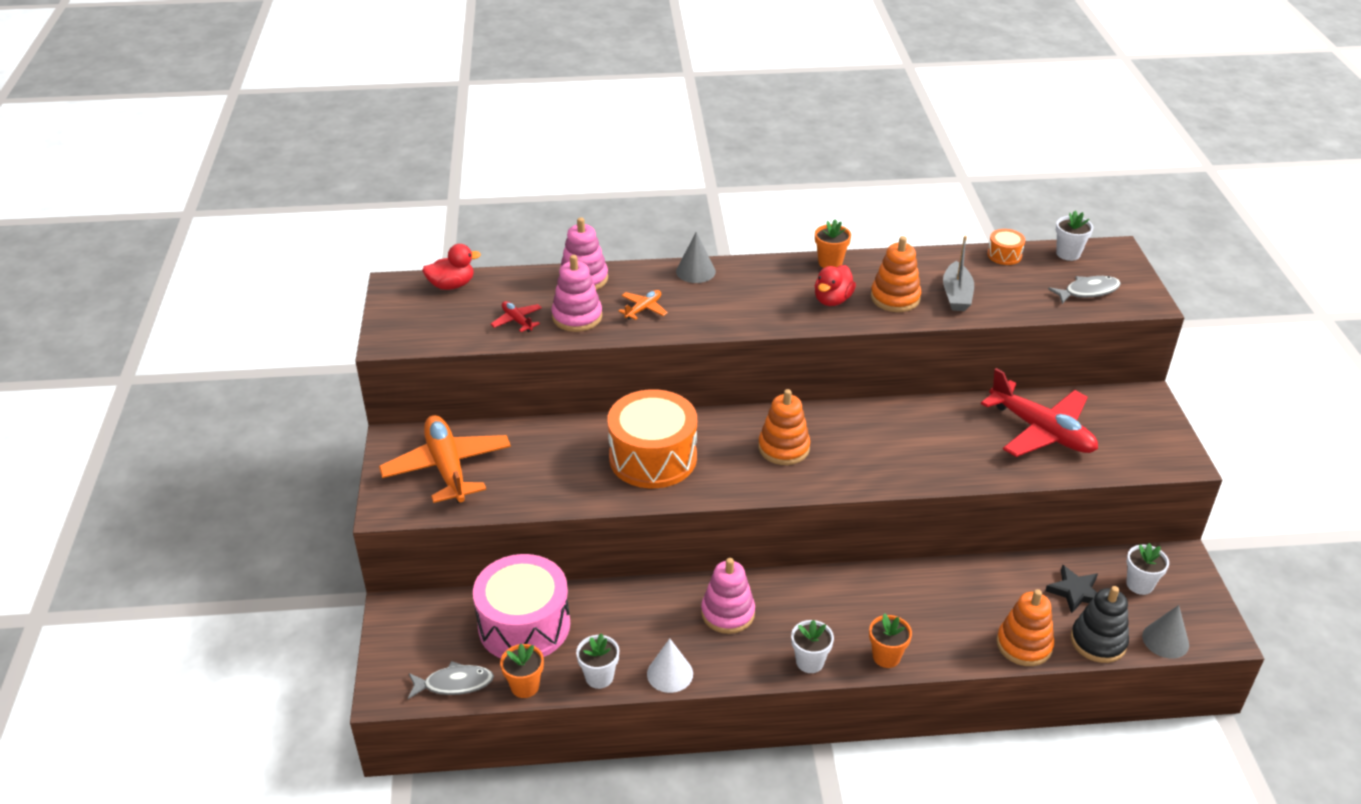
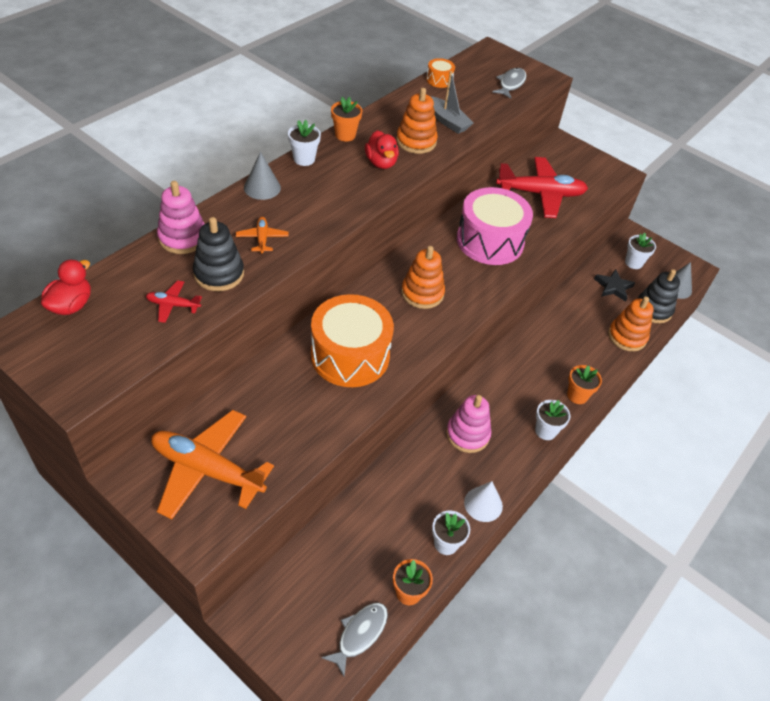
camera: 50 degrees left, 10 degrees up
pink drum [473,554,570,658] -> pink drum moved to [457,187,533,265]
pink stacking toy [551,255,602,332] -> black stacking toy [193,217,244,291]
white flower pot [1056,210,1093,261] -> white flower pot moved to [288,120,321,166]

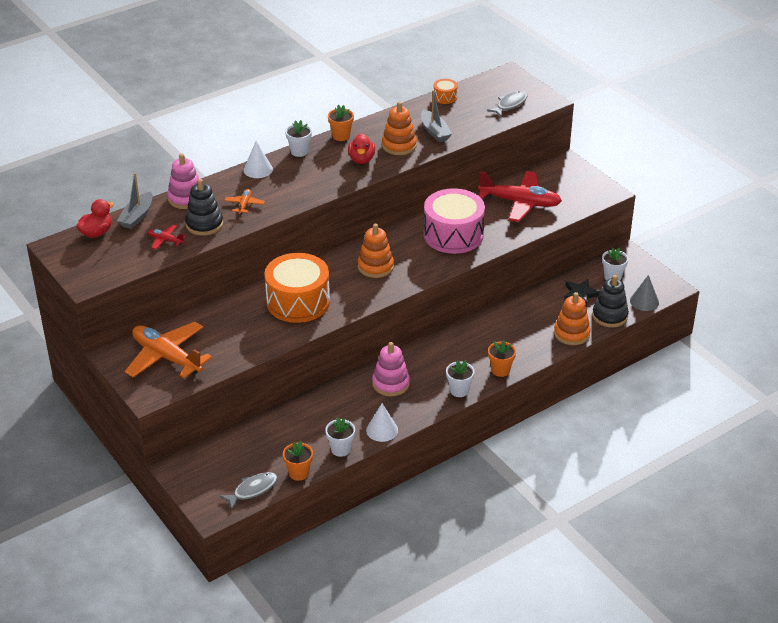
camera: 20 degrees right, 10 degrees down
grey cone [244,152,281,200] -> white cone [243,141,273,178]
none -> grey boat [117,173,153,229]

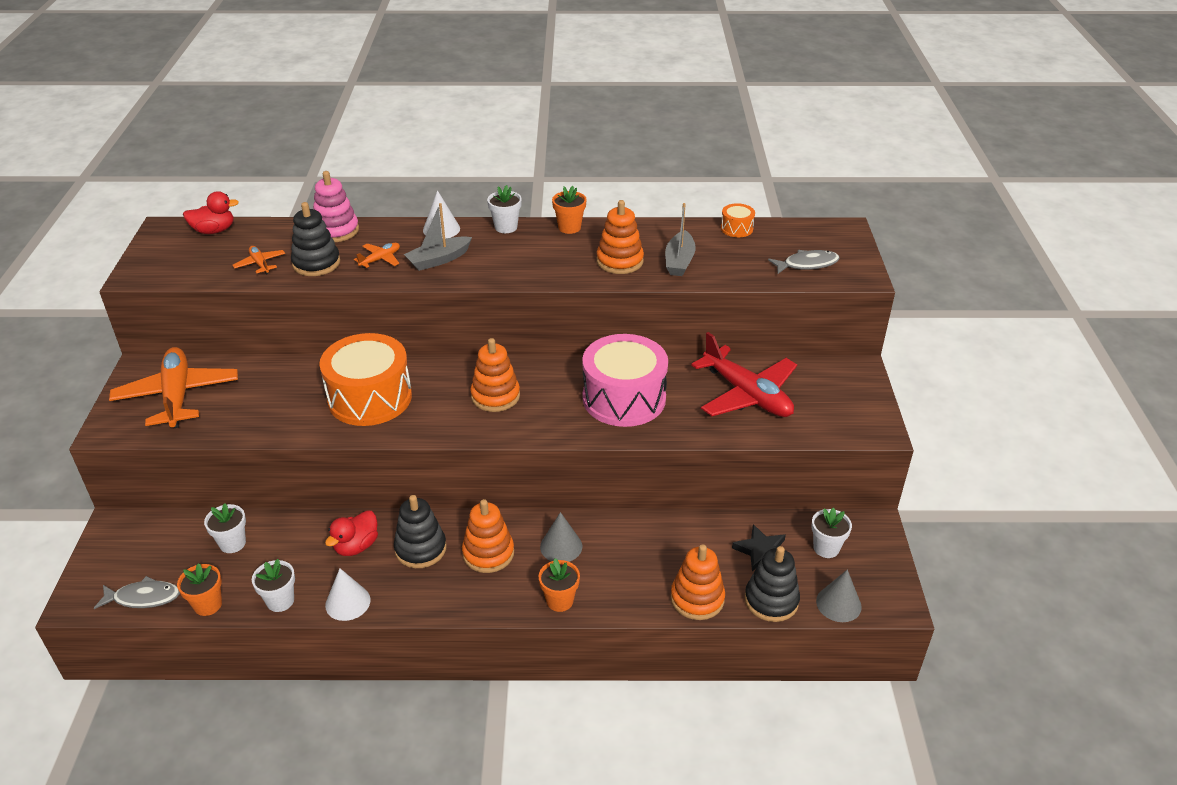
camera: 35 degrees right, 0 degrees up
grey boat [117,173,153,229] -> grey boat moved to [404,203,472,271]
red plane [148,225,187,249] -> orange plane [232,246,285,275]
red duck [348,133,375,164] -> red duck moved to [325,510,378,556]
pink stacking toy [372,342,410,396] -> black stacking toy [394,495,447,568]
white flower pot [446,360,475,397] -> white flower pot moved to [204,503,246,553]
none -> orange stacking toy [462,499,514,573]
none -> grey cone [540,512,582,562]

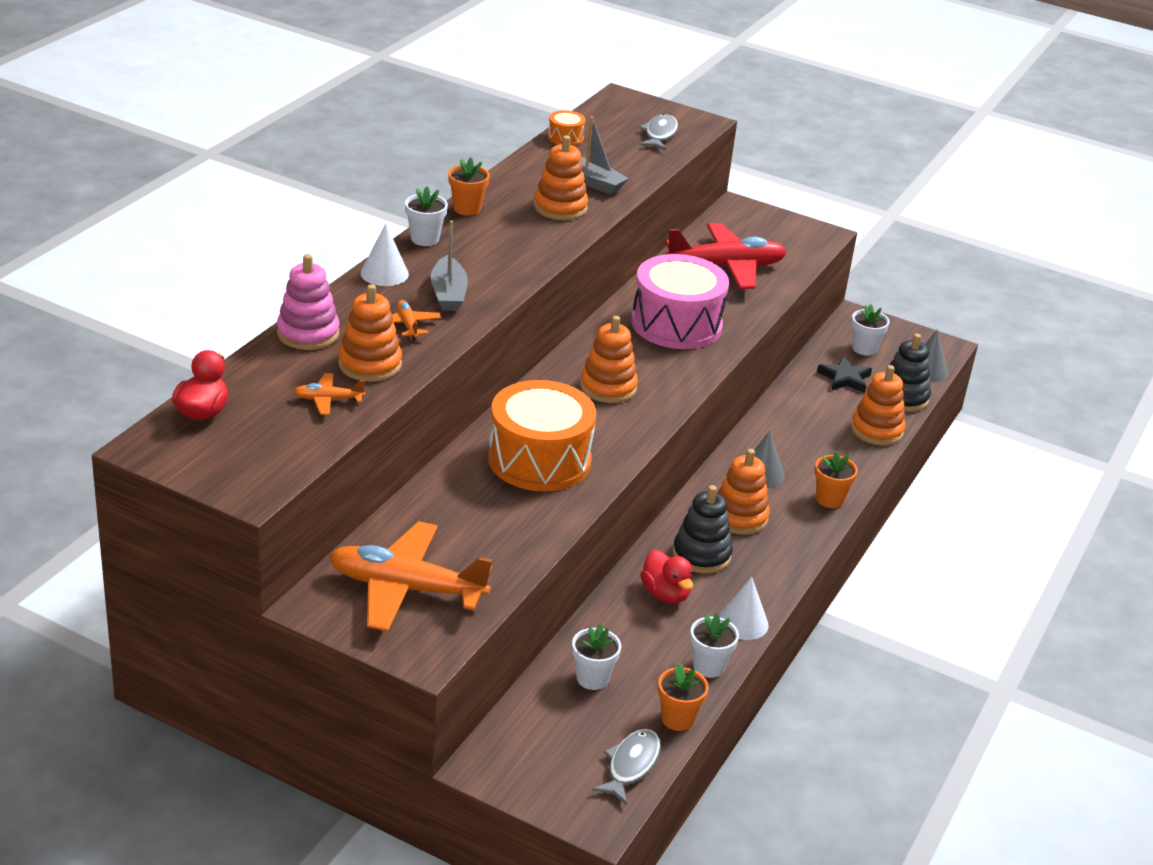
camera: 65 degrees left, 5 degrees down
black stacking toy [291,202,340,276] -> orange stacking toy [338,284,402,382]

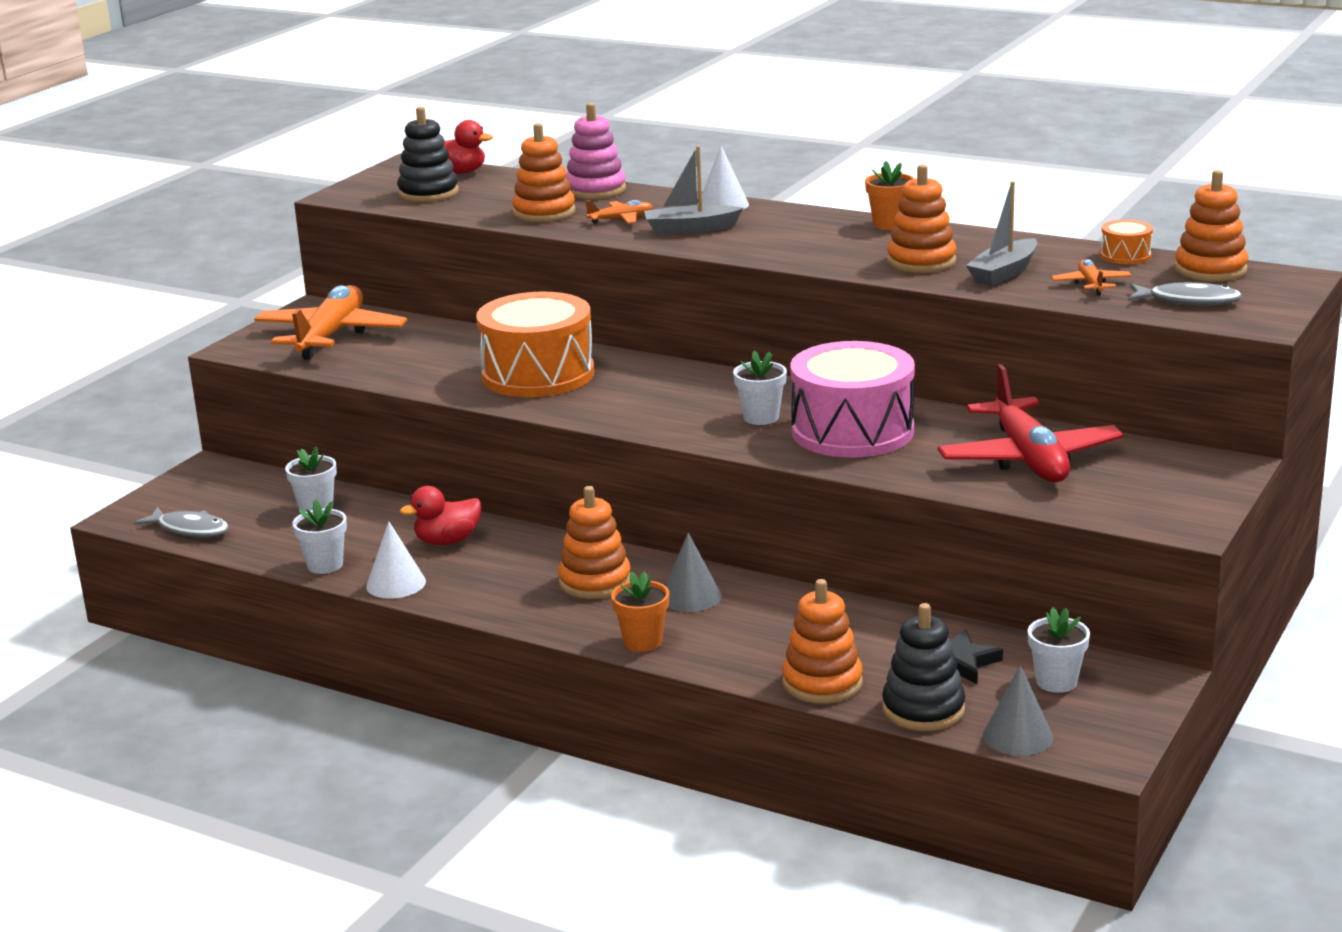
camera: 95 degrees right, 10 degrees down
orange plane [293,373,365,415] -> orange plane moved to [1051,259,1131,296]
white flower pot [405,186,448,246] -> white flower pot moved to [733,351,787,425]
orange stacking toy [580,316,638,403] -> orange stacking toy moved to [1174,170,1248,282]
orange flower pot [658,663,709,731] -> none
black stacking toy [673,485,733,574] -> black stacking toy moved to [397,107,459,202]

